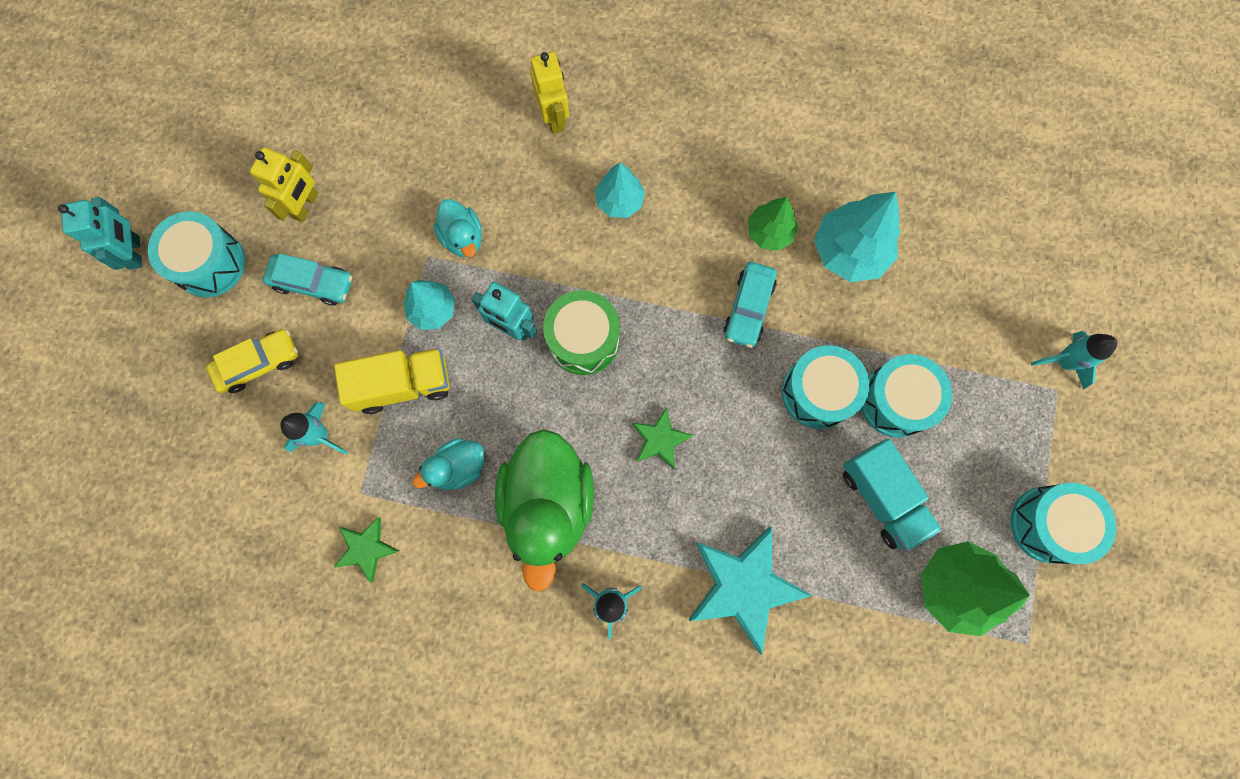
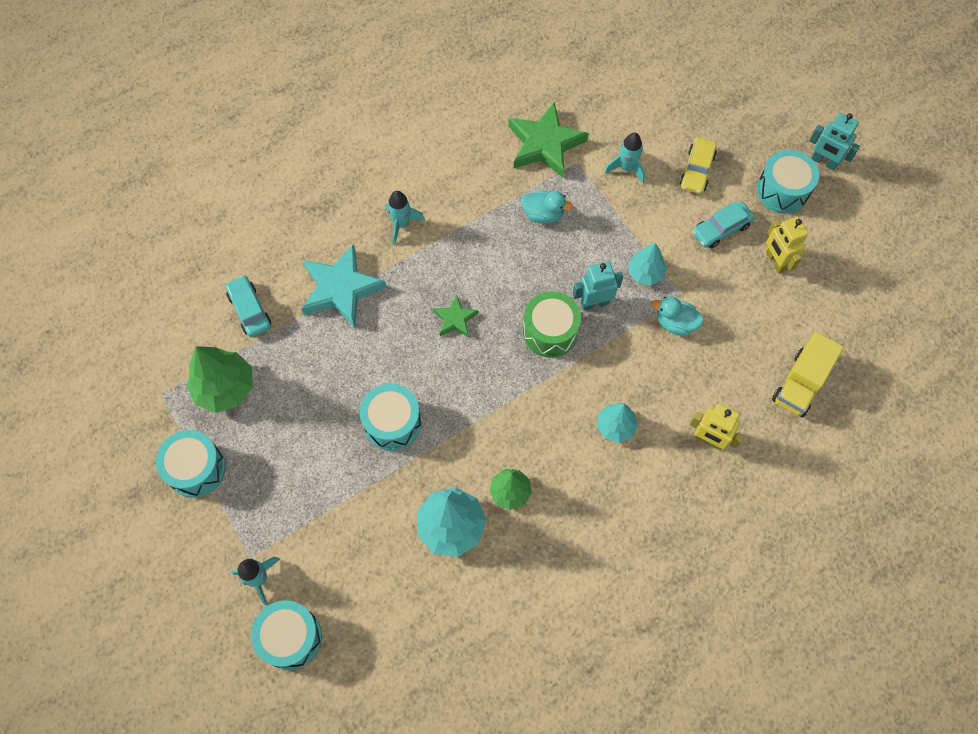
camera: 135 degrees right, 10 degrees down
yellow truck [334,348,450,414] -> yellow truck moved to [772,332,844,417]
green star [334,517,399,583] -> green star [508,102,589,178], size x1.91
turquoise duck [412,438,485,490] -> turquoise duck turned 90 degrees clockwise [521,191,573,224]
green duck [495,429,594,592] -> none
turquoise car [723,262,777,348] -> turquoise car moved to [225,275,271,337]
turquoise truck [843,439,942,552] -> none
turquoise drum [861,354,952,438] -> turquoise drum moved to [251,600,322,670]

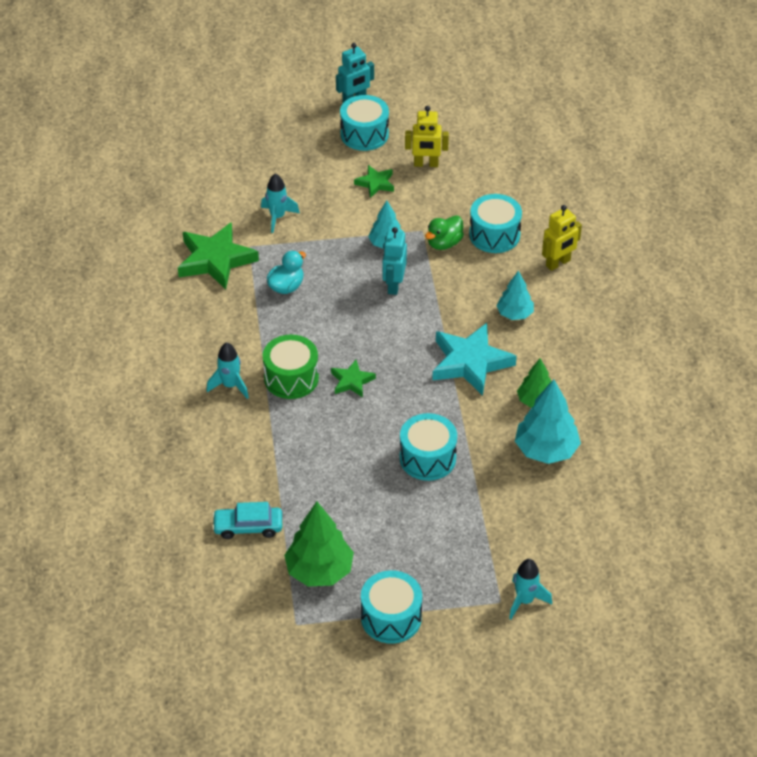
camera: 65 degrees left, 20 degrees down
turquoise drum [251,600,322,670] -> turquoise drum moved to [469,194,522,253]
turquoise star [302,244,387,328] -> turquoise star moved to [432,323,517,396]
green drum [523,292,581,357] -> green drum moved to [263,335,319,399]
turquoise duck [651,296,704,336] -> green duck [425,215,464,250]
yellow car [680,137,717,194] -> none
turquoise car [692,201,755,248] -> green star [354,165,394,198]
yellow truck [772,332,844,417] -> none

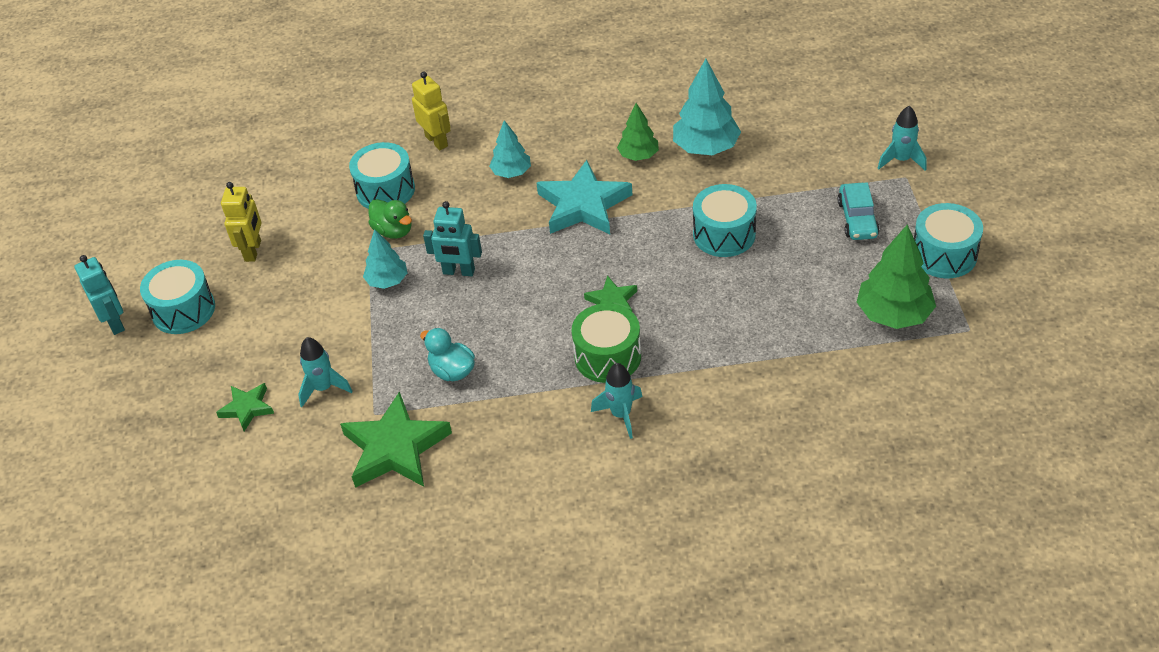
camera: 85 degrees left, 0 degrees up
turquoise car [212,502,282,539] -> turquoise car moved to [837,182,879,240]
green star [354,165,394,198] -> green star moved to [216,383,274,431]

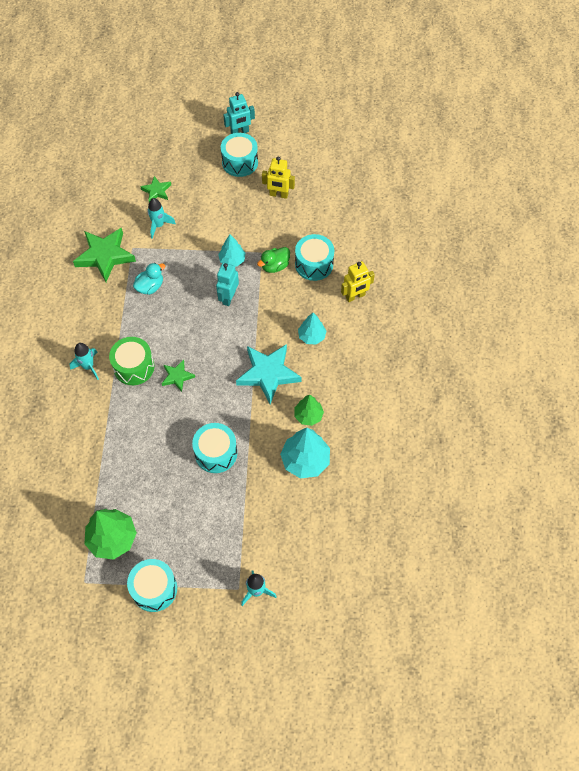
camera: 95 degrees right, 15 degrees up
turquoise car [837,182,879,240] -> none

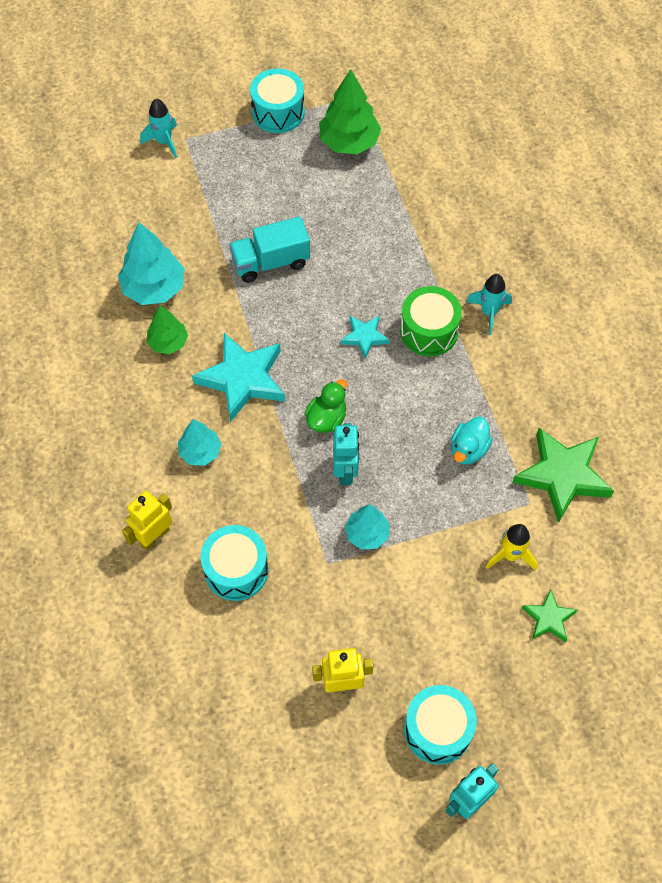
camera: 160 degrees right, 0 degrees up
turquoise rocket [147,198,176,239] -> yellow rocket [486,524,537,571]
green star [162,360,195,392] -> turquoise star [341,315,390,359]
turquoise drum [192,423,237,473] -> turquoise truck [229,217,310,283]
green duck [257,247,290,273] -> green duck moved to [304,379,347,433]

